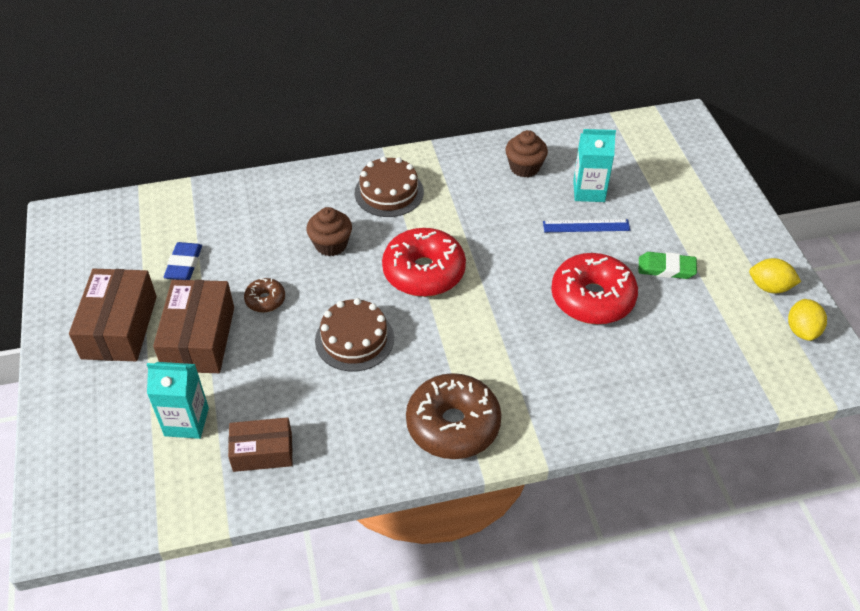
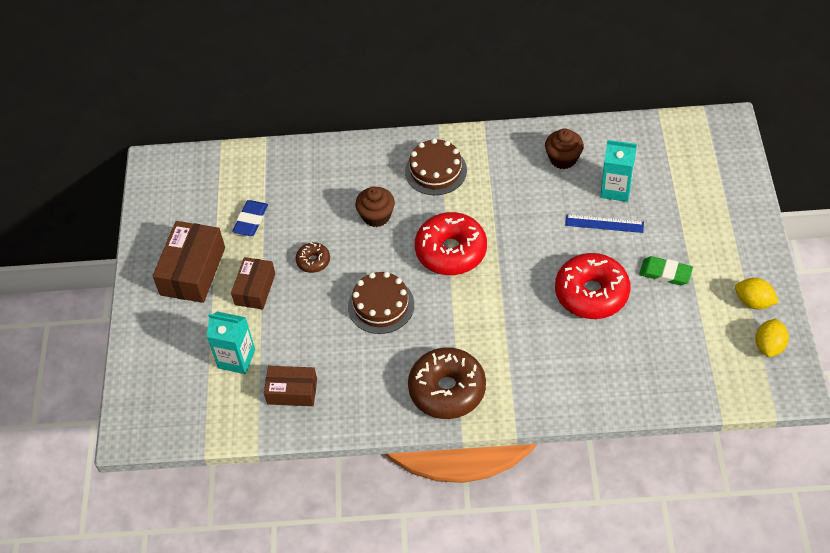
camera: 15 degrees right, 5 degrees up
brown box [153,280,234,373] -> brown box [231,257,275,310], size x0.63

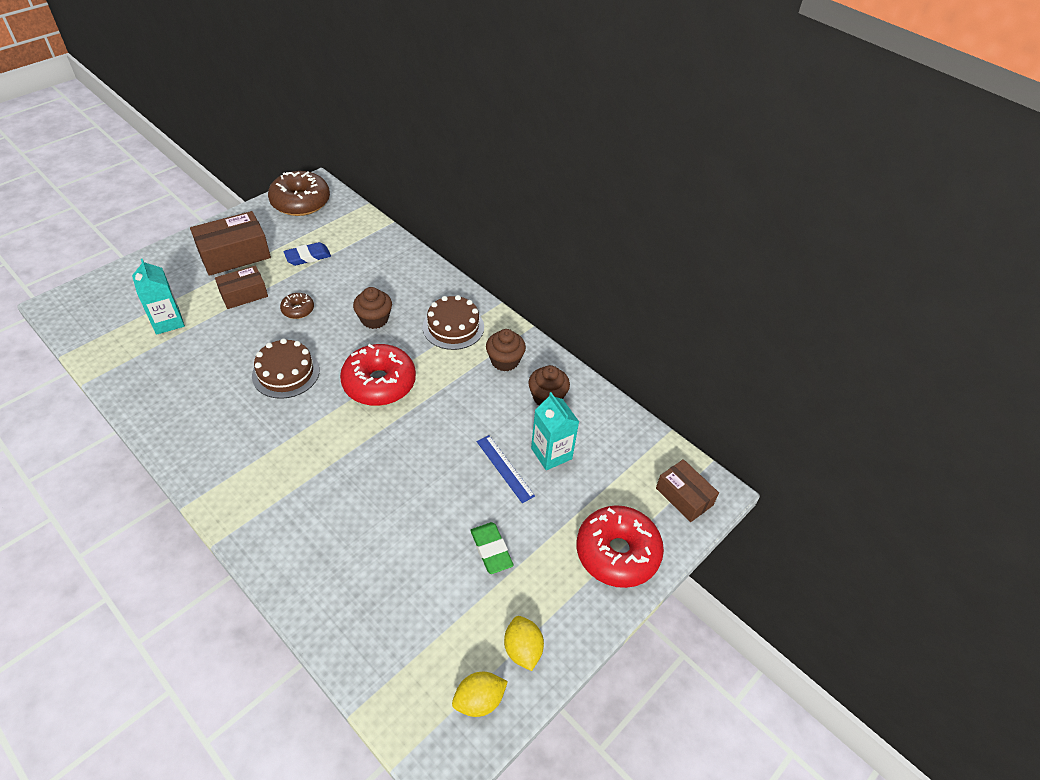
camera: 40 degrees right, 5 degrees down
brown box [264,366,317,406] -> brown box moved to [656,459,719,522]
brown donut [408,347,486,419] -> brown donut moved to [268,171,330,216]
red donut [555,253,630,319] -> red donut moved to [577,505,664,588]
none -> brown cupcake [486,329,526,371]

